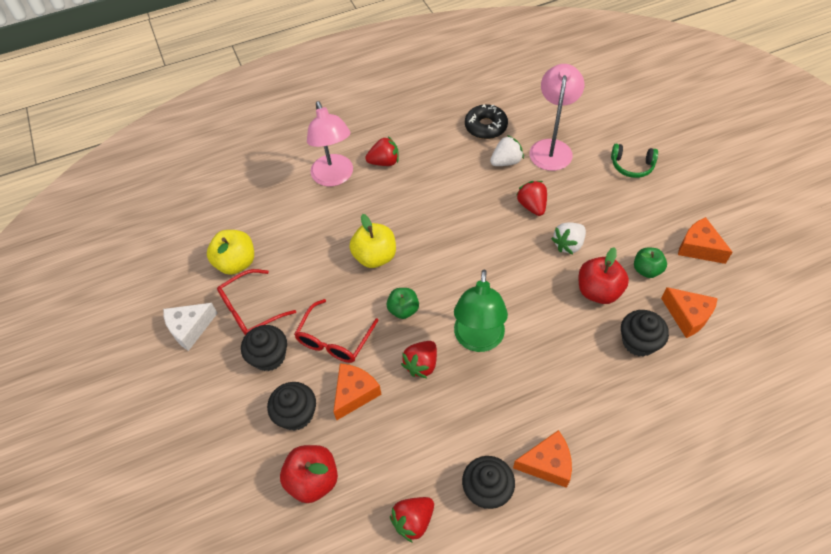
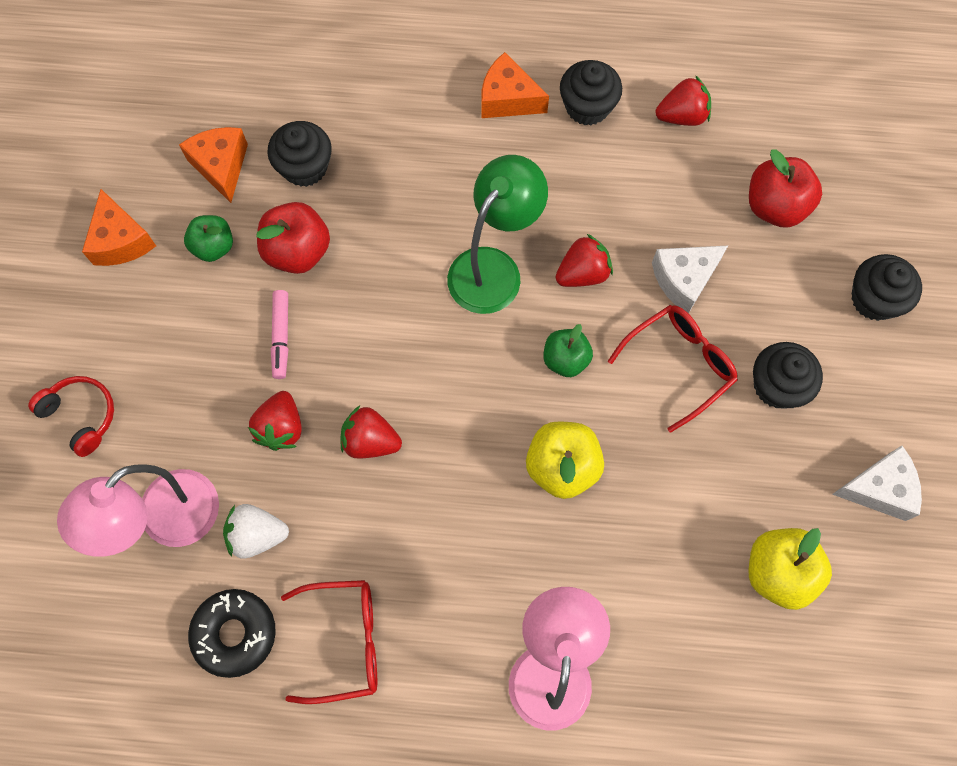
camera: 155 degrees left, 15 degrees up
red glasses [217,269,296,335] -> red glasses moved to [281,580,377,704]
black cupcake [267,382,316,431] -> black cupcake moved to [851,254,922,321]
orange cheese [333,363,382,420] -> white cheese [652,246,728,313]
red strawberry [365,136,399,166] -> red strawberry moved to [340,406,402,459]
white strawberry [551,222,586,254] -> pink marker [271,290,288,379]
green headphones [611,144,658,178] -> red headphones [28,376,114,457]

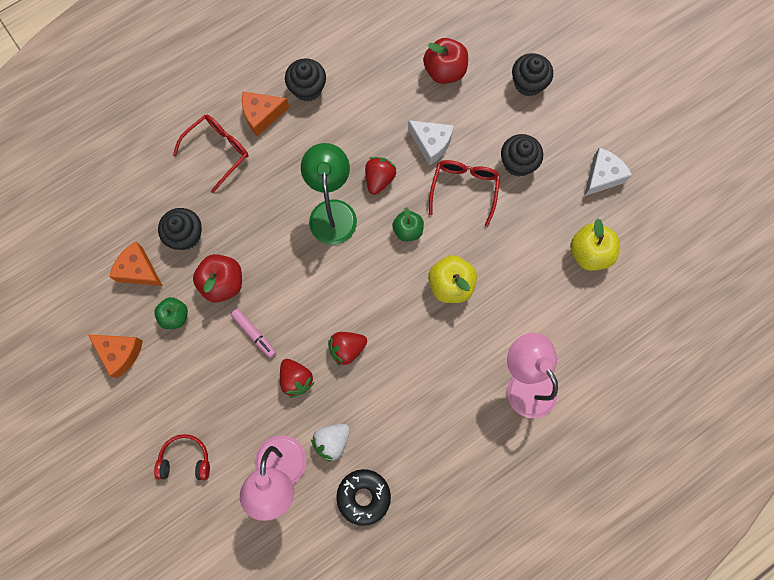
camera: 40 degrees left, 5 degrees up
red glasses [281,580,377,704] -> red glasses moved to [173,115,249,193]
white cheese [652,246,728,313] -> white cheese turned 75 degrees counterclockwise [408,120,454,166]
red strawberry [655,75,711,126] -> none

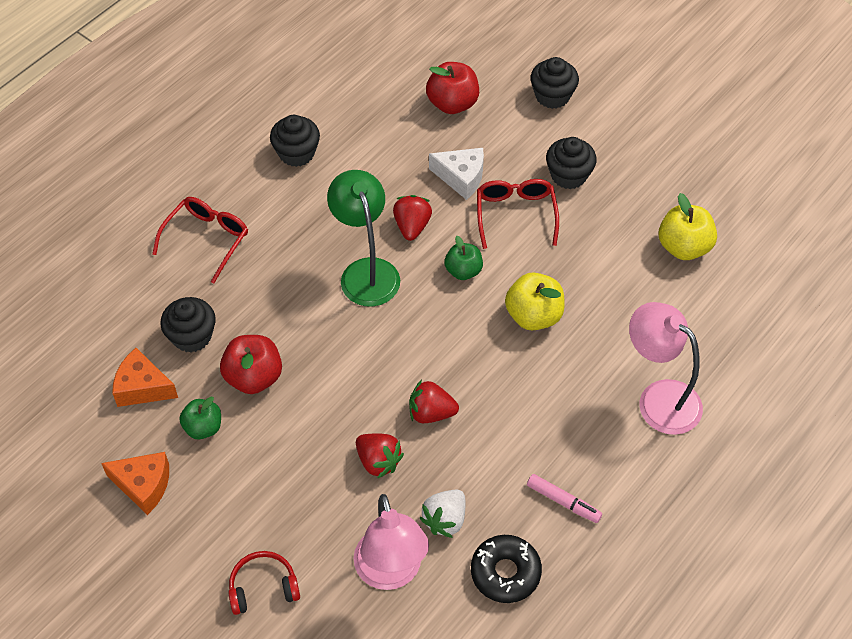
camera: 15 degrees left, 20 degrees down
pink marker [231,309,276,358] -> pink marker moved to [527,474,602,523]
orange cheese [242,92,289,136] -> none
red strawberry [328,332,367,366] -> red strawberry turned 45 degrees clockwise [409,380,459,423]
white cheese [584,148,632,196] -> none

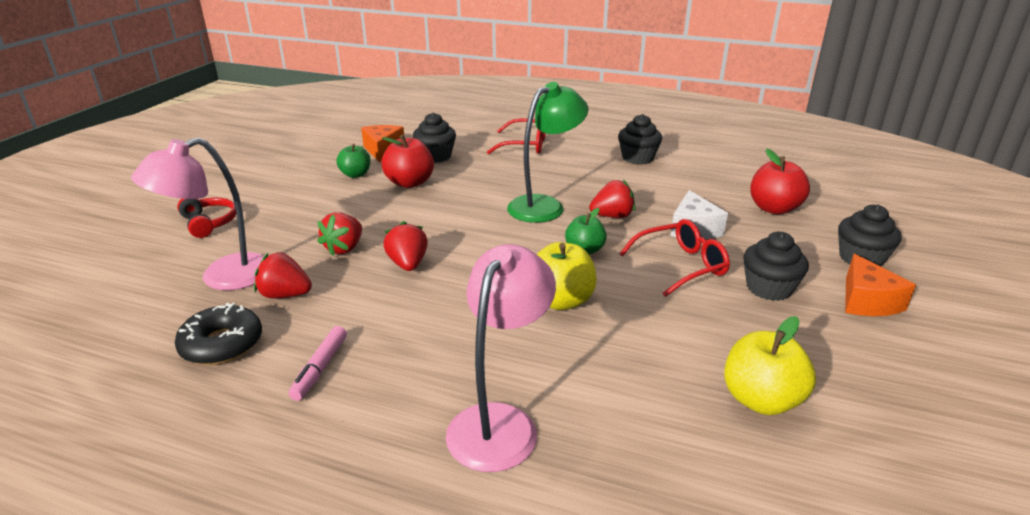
camera: 70 degrees right, 25 degrees down
orange cheese [101,452,169,515] -> orange cheese moved to [845,254,916,316]
white strawberry [420,489,466,538] -> red strawberry [254,252,312,299]

